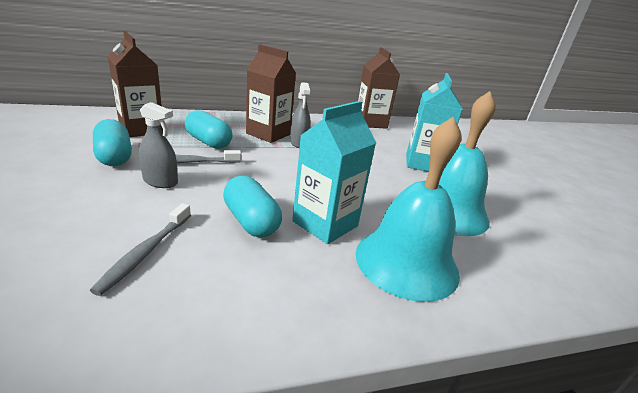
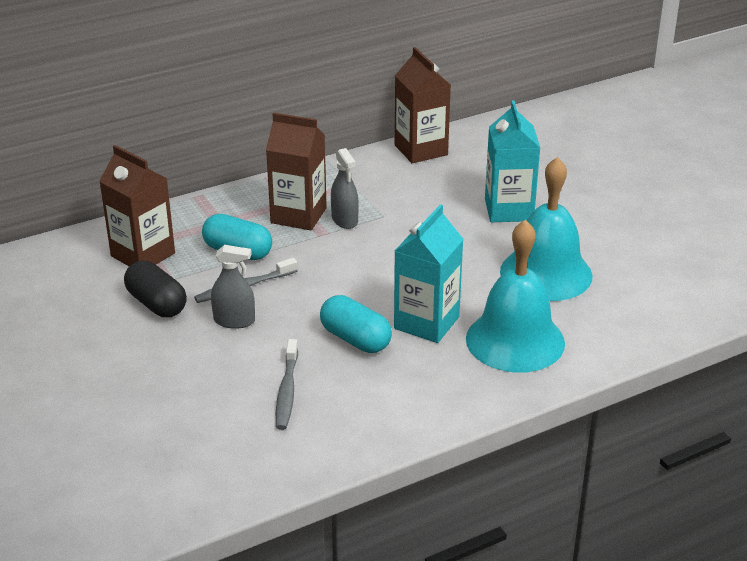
camera: 10 degrees left, 5 degrees up
turquoise capsule [93,119,132,166] -> black capsule [124,261,187,317]

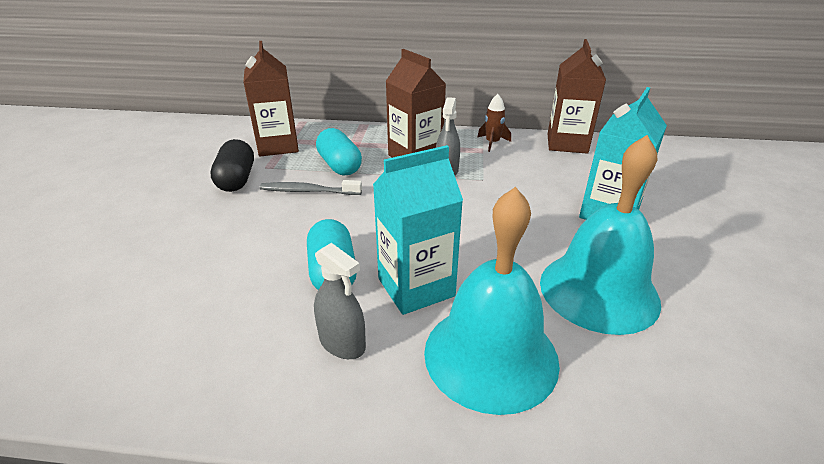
camera: 35 degrees right, 0 degrees up
grey spray bottle [211,245,255,329] -> grey spray bottle moved to [314,243,366,359]
grey toothbrush [276,339,298,430] -> none
none -> brown rocket [478,94,511,152]

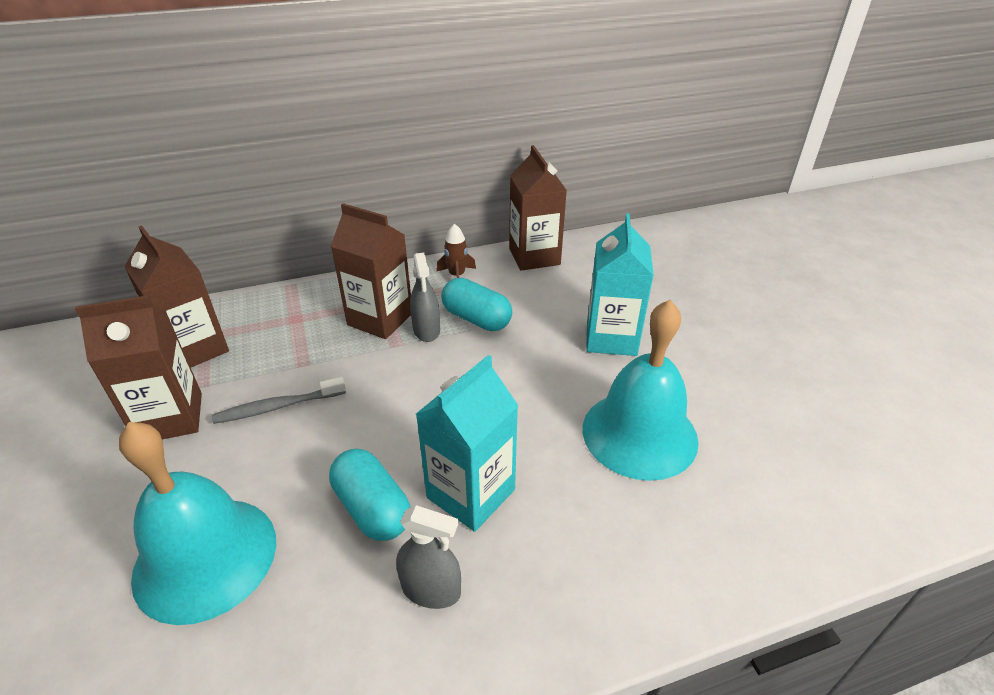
camera: 25 degrees left, 5 degrees up
black capsule [210,139,254,192] -> brown carton [75,295,202,439]
turquoise capsule [316,128,362,176] -> turquoise capsule moved to [441,278,512,331]
turquoise bell [424,187,560,415] -> turquoise bell moved to [119,422,276,625]

